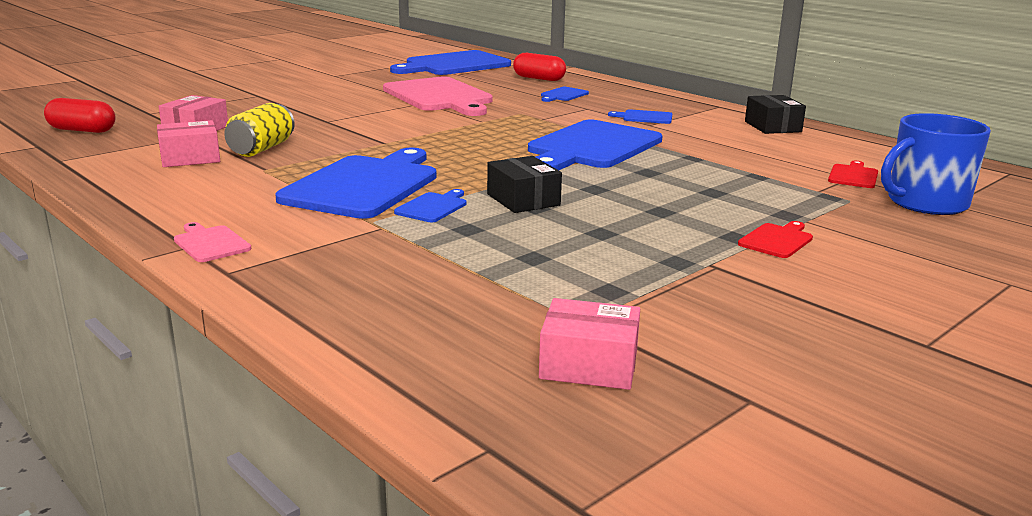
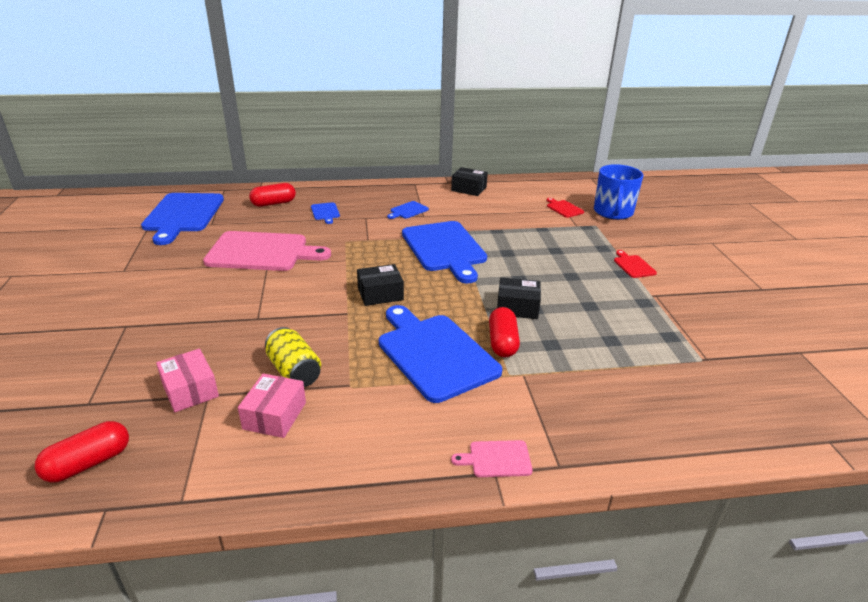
camera: 55 degrees left, 10 degrees up
blue cutting board [394,189,467,222] -> red capsule [489,307,520,357]
pink box [539,298,640,390] -> none
none -> black box [357,264,404,306]

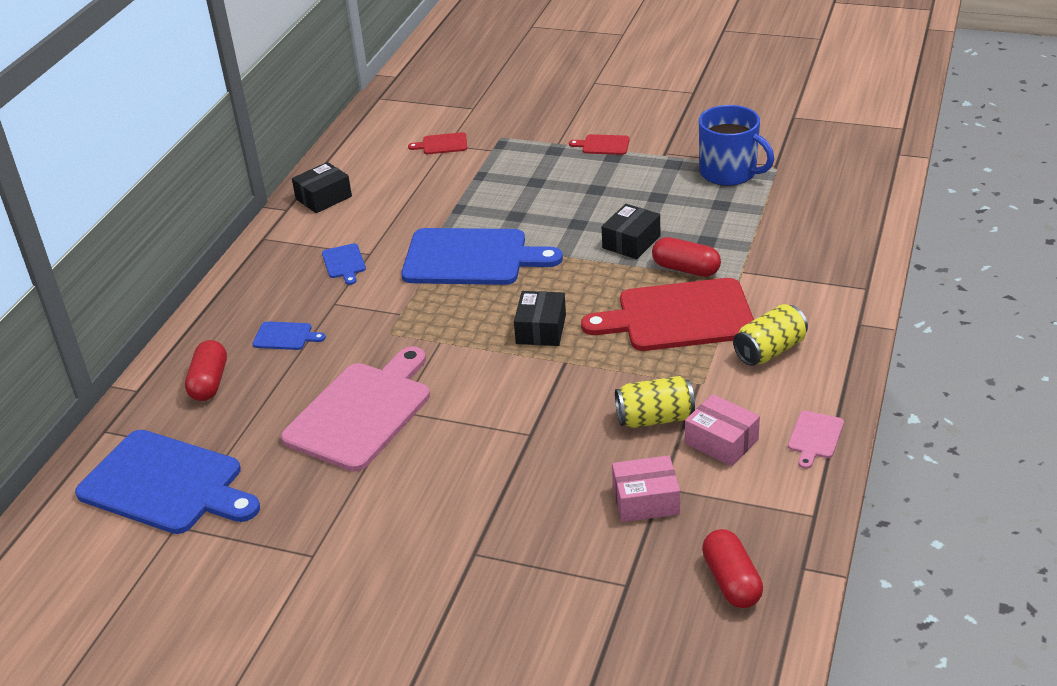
camera: 60 degrees left, 5 degrees up
blue cutting board [379,305,502,403] -> red cutting board [581,278,754,351]
pink cutting board [451,440,533,477] -> pink cutting board moved to [788,411,844,469]
blue mug [594,164,643,220] -> blue mug moved to [699,105,774,186]
none -> yellow can [733,304,808,366]

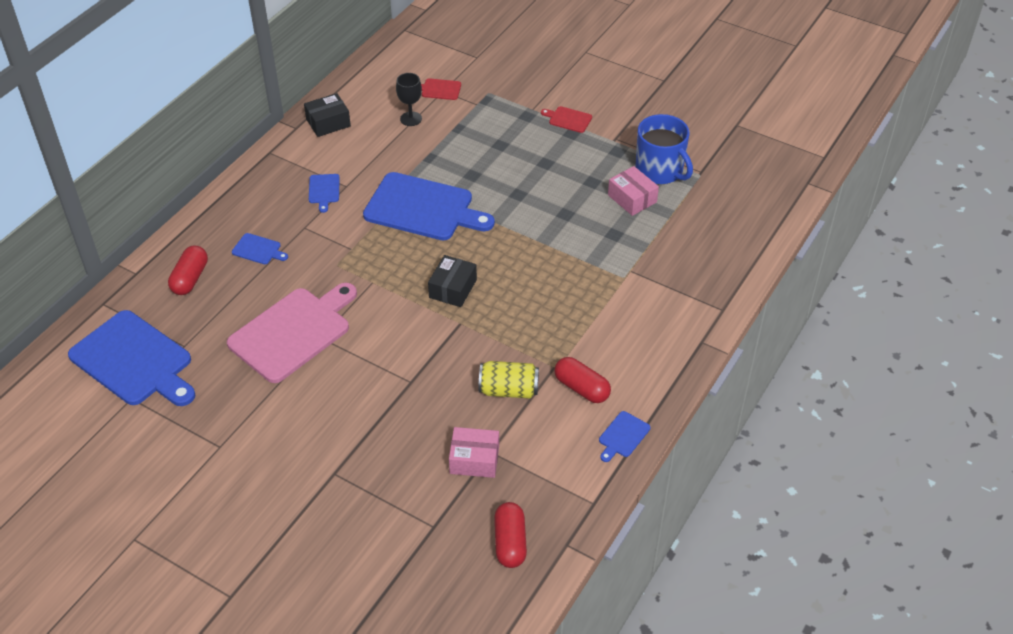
camera: 10 degrees right, 10 degrees up
red cutting board [581,278,754,351] -> none
black box [602,204,660,259] -> none
red capsule [652,237,721,277] -> red capsule moved to [554,357,611,403]
pink box [685,394,760,466] -> pink box moved to [608,166,659,216]
yellow can [733,304,808,366] -> none
pink cutting board [788,411,844,469] -> blue cutting board [599,411,651,462]
none -> black goblet [396,73,422,126]

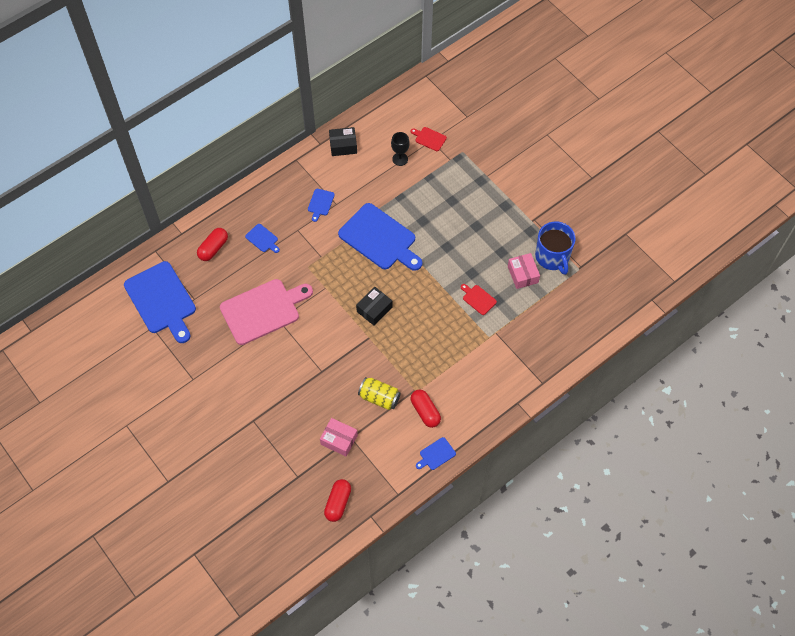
camera: 20 degrees right, 15 degrees up
red cutting board [541,106,592,133] -> red cutting board moved to [461,284,497,315]

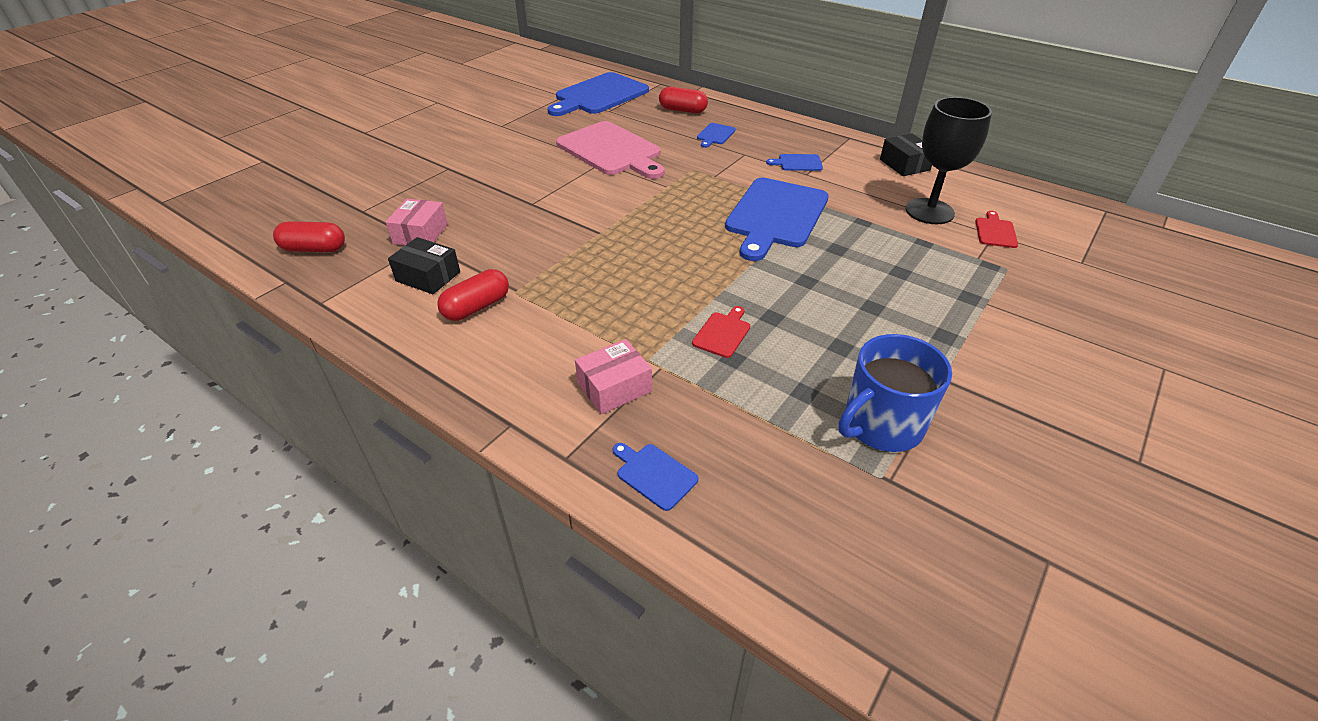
camera: 75 degrees right, 20 degrees down
black box [356,287,392,326] -> black box moved to [388,237,460,294]
yellow can [358,377,401,410] -> none
black goblet [391,132,410,166] -> black goblet [906,97,992,224], size x1.81
blue cutting board [416,437,456,470] -> blue cutting board moved to [613,443,699,511]
pink box [508,253,540,289] -> pink box moved to [575,339,652,414]

